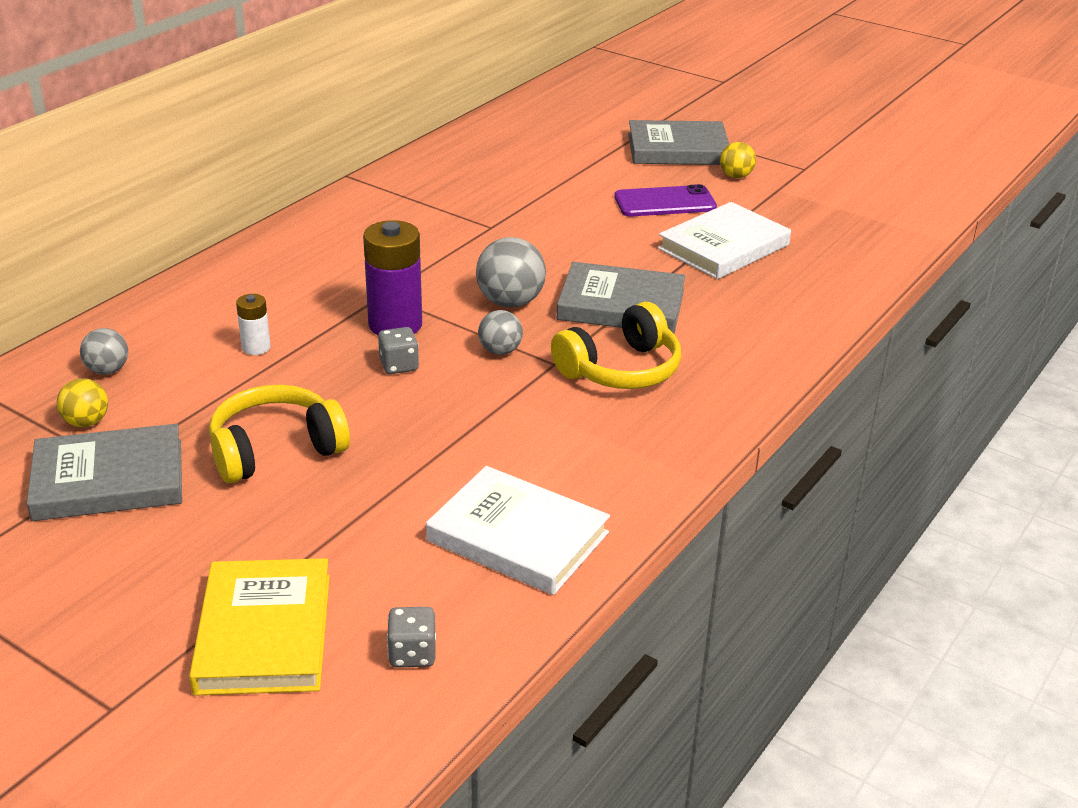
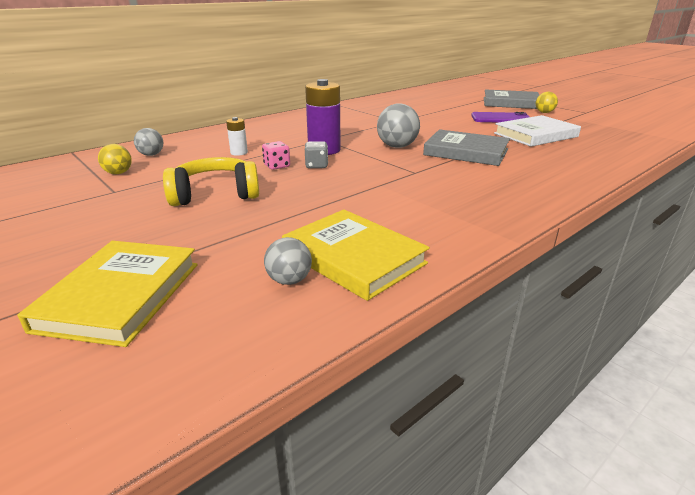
camera: 15 degrees right, 5 degrees down
grey book [27,424,182,521] -> none
grey dice [387,607,436,668] -> none
white book [426,466,610,595] -> yellow book [282,209,430,301]
grey ball [478,310,523,355] -> grey ball moved to [264,237,312,285]
yellow headphones [551,301,681,389] -> none
none -> pink dice [262,141,290,170]

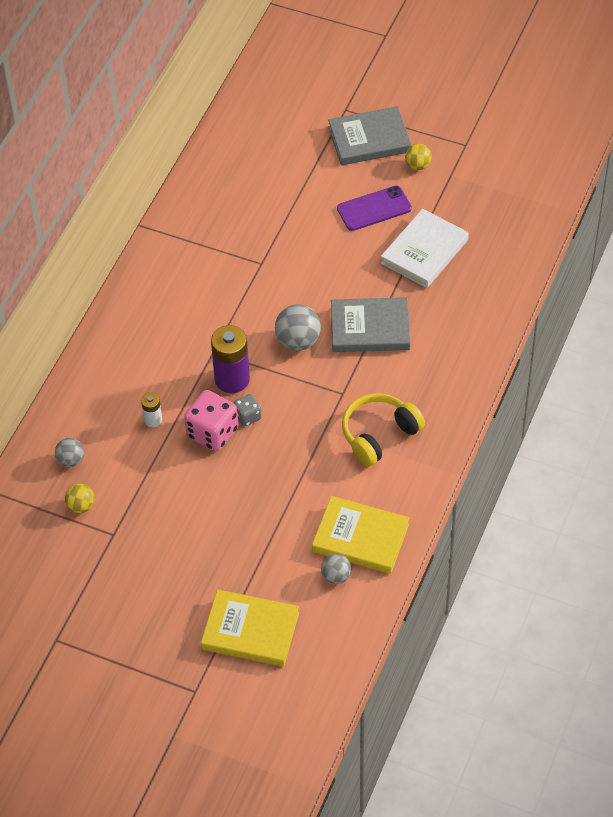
camera: 25 degrees left, 25 degrees up
yellow book [17,241,198,347] -> yellow book turned 60 degrees counterclockwise [201,589,299,667]
yellow headphones [163,157,259,206] -> yellow headphones moved to [342,393,425,466]
pink dice [262,141,290,170] -> pink dice [184,390,238,451], size x1.85

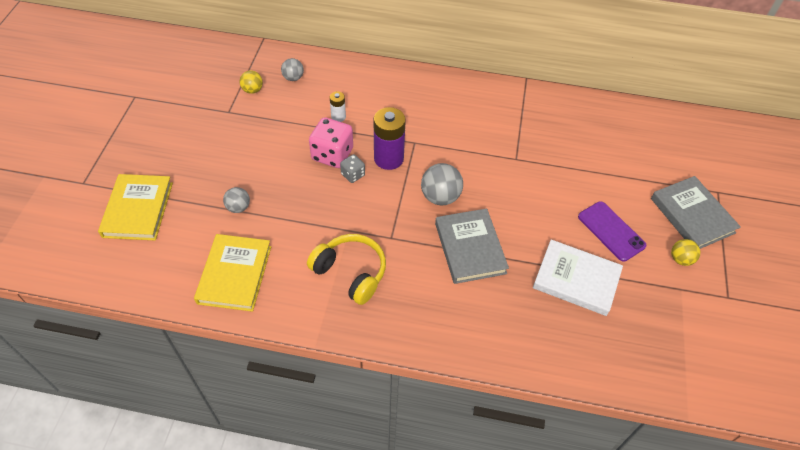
camera: 75 degrees right, 0 degrees up
grey ball [321,554,351,584] -> grey ball moved to [223,187,250,213]

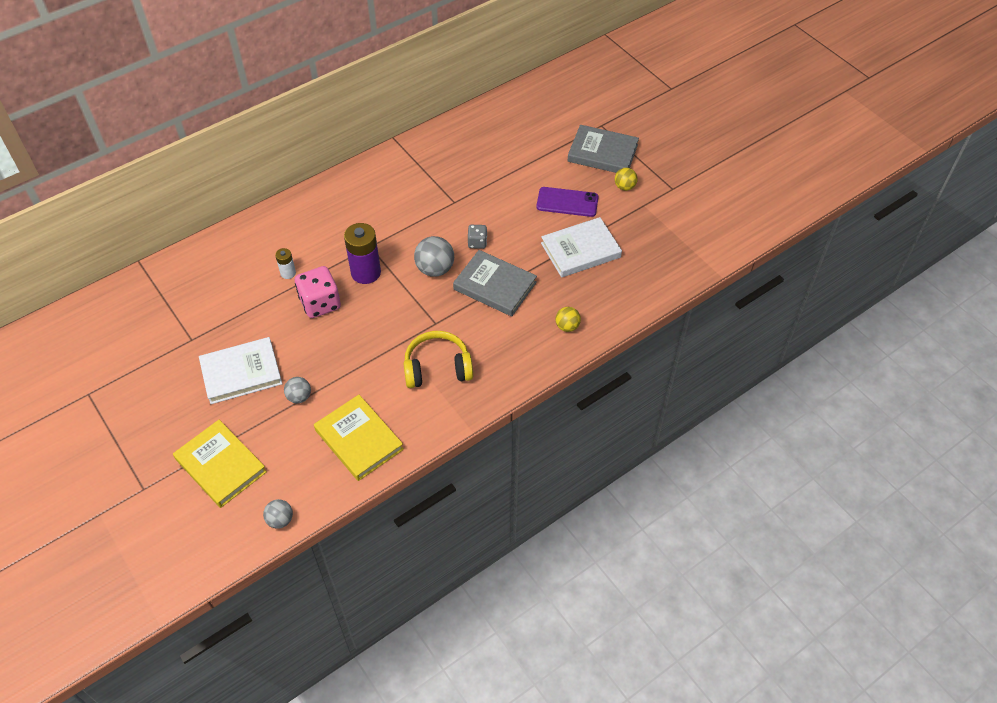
camera: 45 degrees left, 0 degrees up
yellow ball [239,70,263,94] -> yellow ball moved to [555,307,581,332]
grey ball [281,58,304,81] -> grey ball moved to [263,499,293,529]
grey dice [340,154,365,183] -> grey dice moved to [468,225,487,249]
none -> white book [199,337,282,404]

